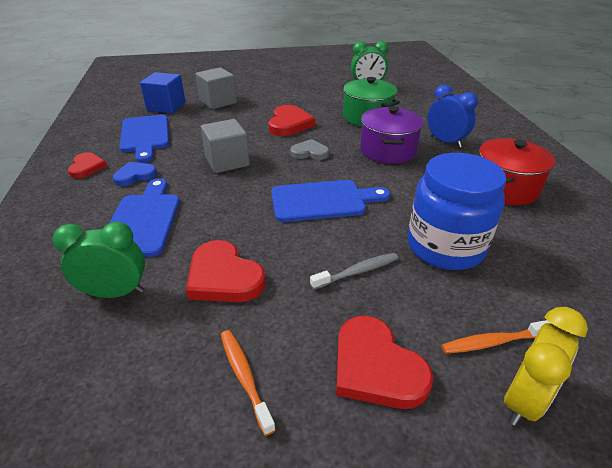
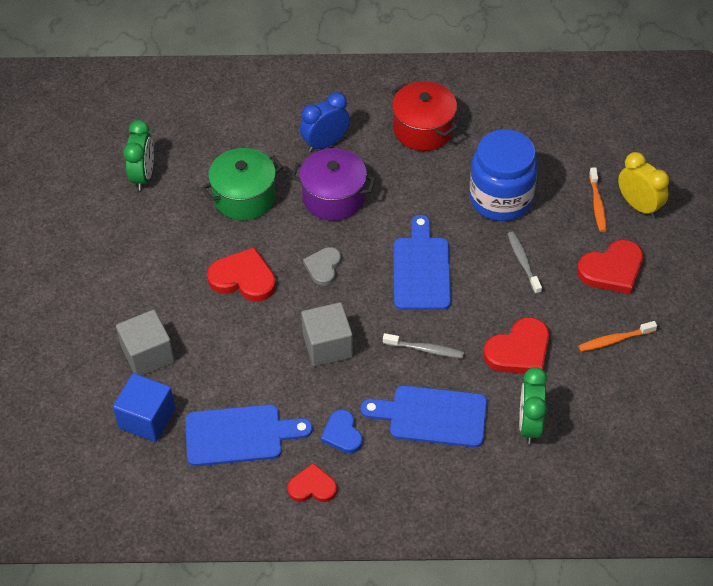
camera: 80 degrees left, 15 degrees up
none -> grey toothbrush [383,333,464,358]

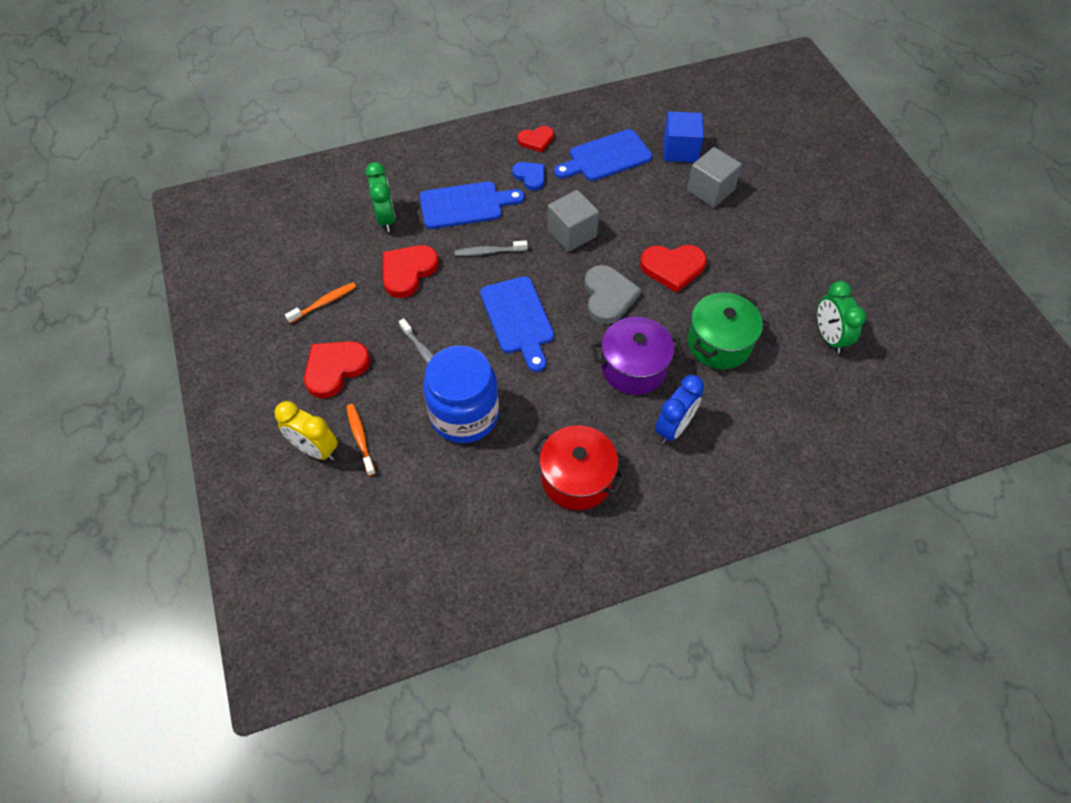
camera: 160 degrees right, 5 degrees up
grey heart [303,247,341,286] -> grey heart [584,265,641,324], size x1.57

